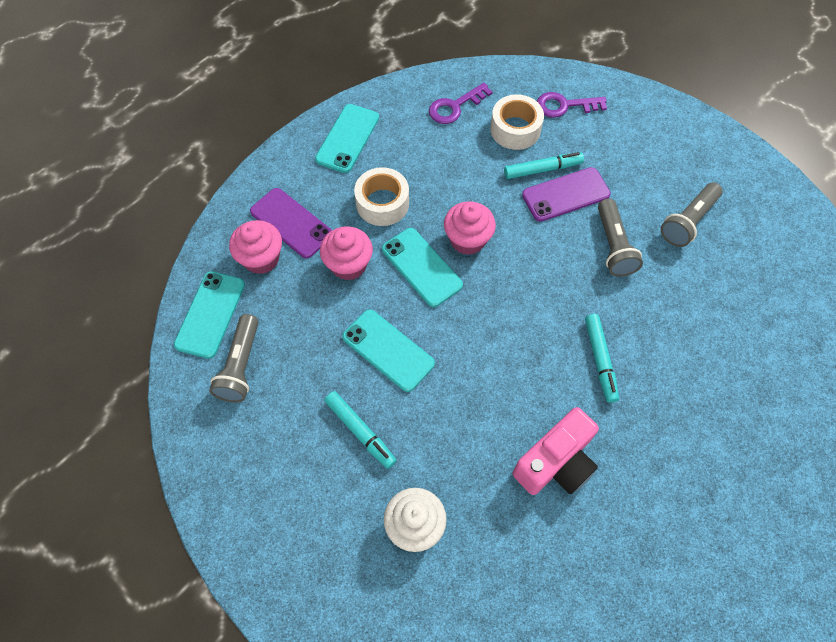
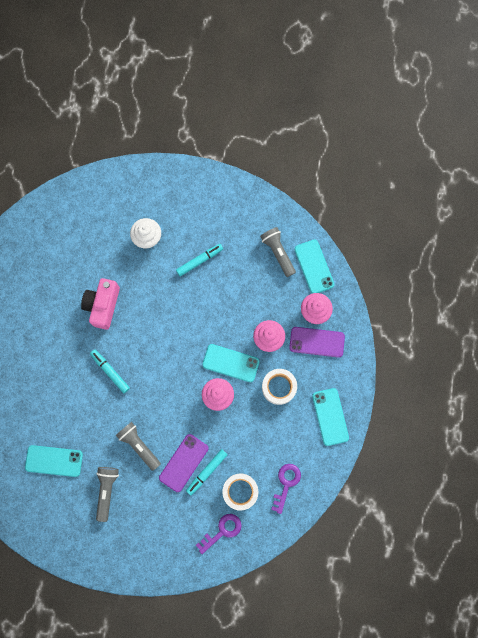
camera: 145 degrees right, 15 degrees up
turquoise marker [324,391,397,469] -> turquoise marker turned 135 degrees clockwise [176,244,223,276]
turquoise phone [342,309,435,392] -> turquoise phone moved to [25,445,83,477]

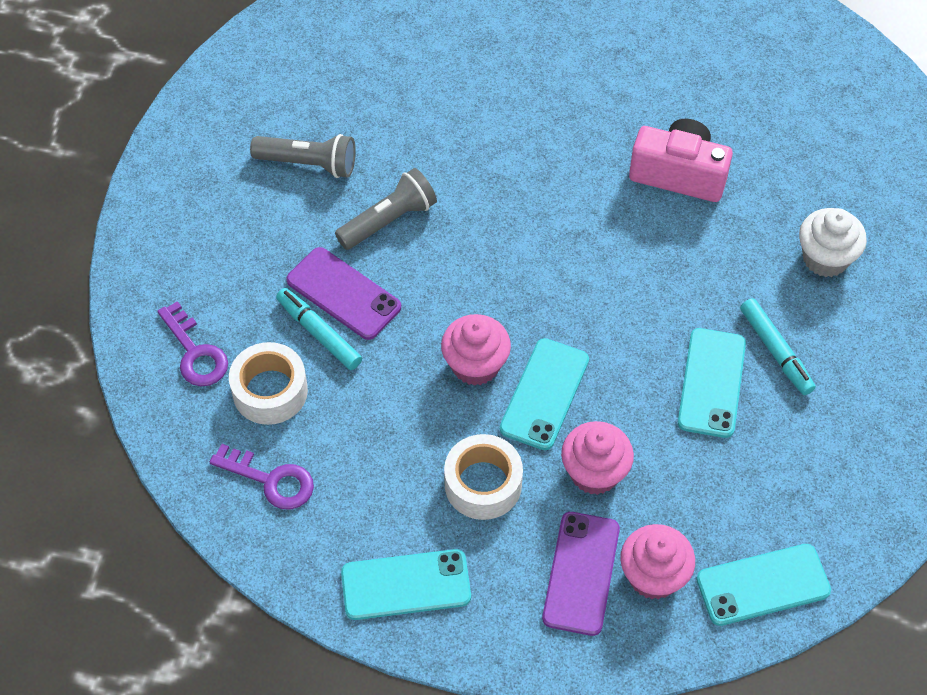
camera: 95 degrees right, 20 degrees down
turquoise phone [25,445,83,477] -> turquoise phone moved to [678,328,746,438]
turquoise marker [90,350,130,393] -> none
grey flashlight [260,227,296,277] -> none

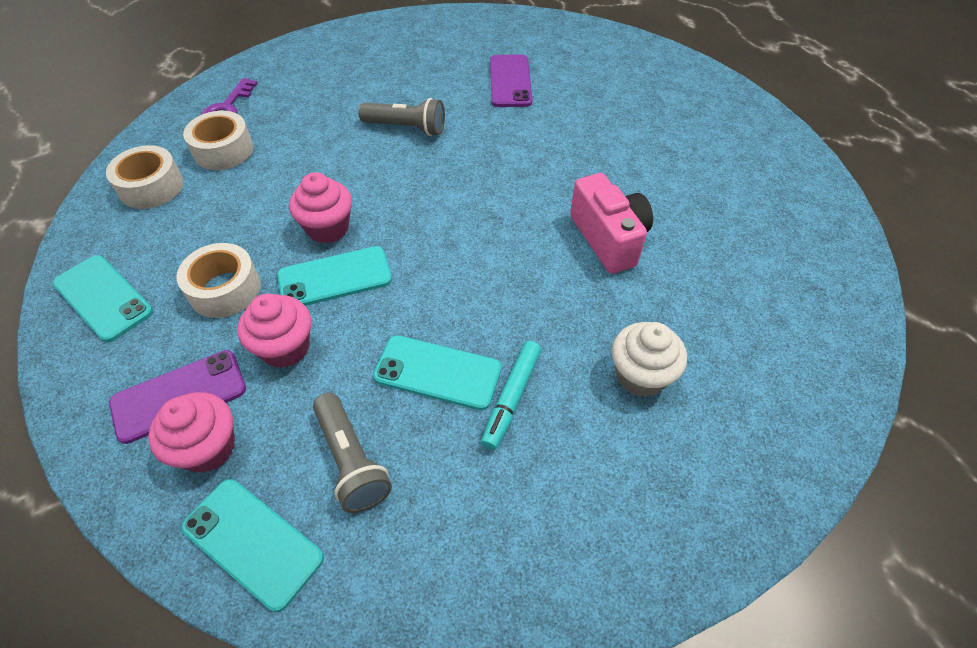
camera: 50 degrees right, 5 degrees down
purple key [210,444,314,509] -> white tape [106,145,184,209]
grey flashlight [250,134,356,178] -> grey flashlight moved to [313,393,392,513]
turquoise marker [276,288,362,370] -> none
purple phone [287,247,401,340] -> purple phone moved to [490,54,532,107]
turquoise phone [678,328,746,438] -> turquoise phone turned 45 degrees clockwise [373,335,501,410]

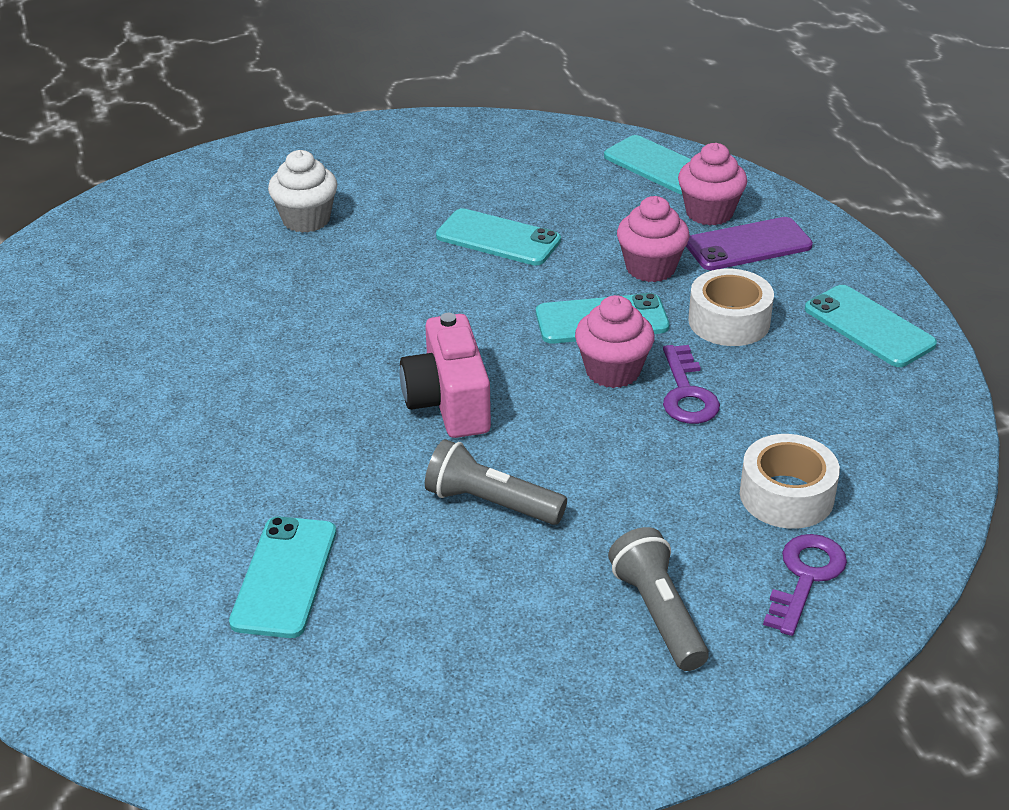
camera: 170 degrees left, 15 degrees down
white tape [106,145,184,209] -> none
grey flashlight [313,393,392,513] -> grey flashlight moved to [608,527,709,671]
turquoise marker [481,341,541,450] -> none
purple phone [490,54,532,107] -> turquoise phone [229,516,336,638]
pink camera [570,173,653,274] -> pink camera moved to [400,313,491,438]
none -> purple key [663,345,720,424]

